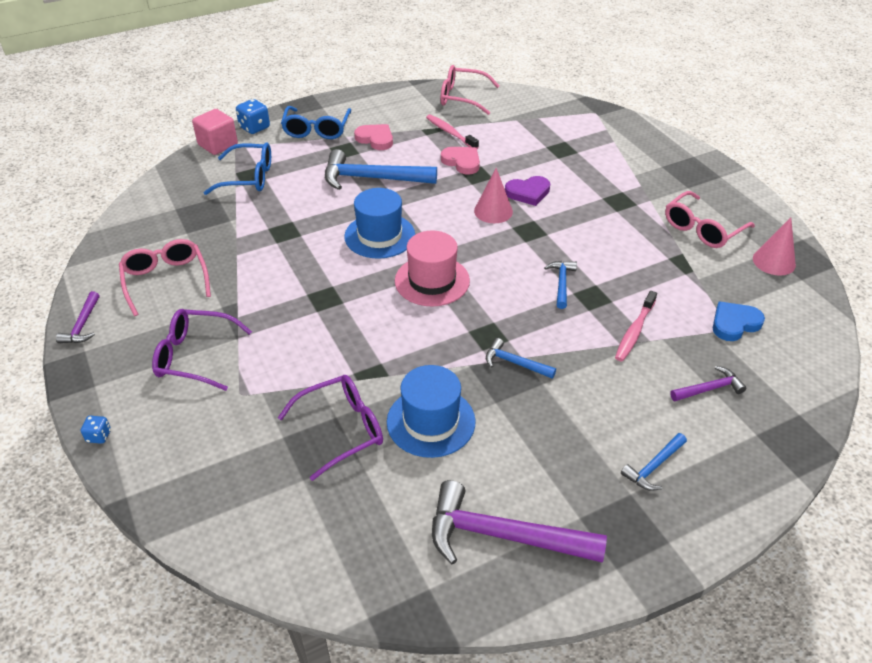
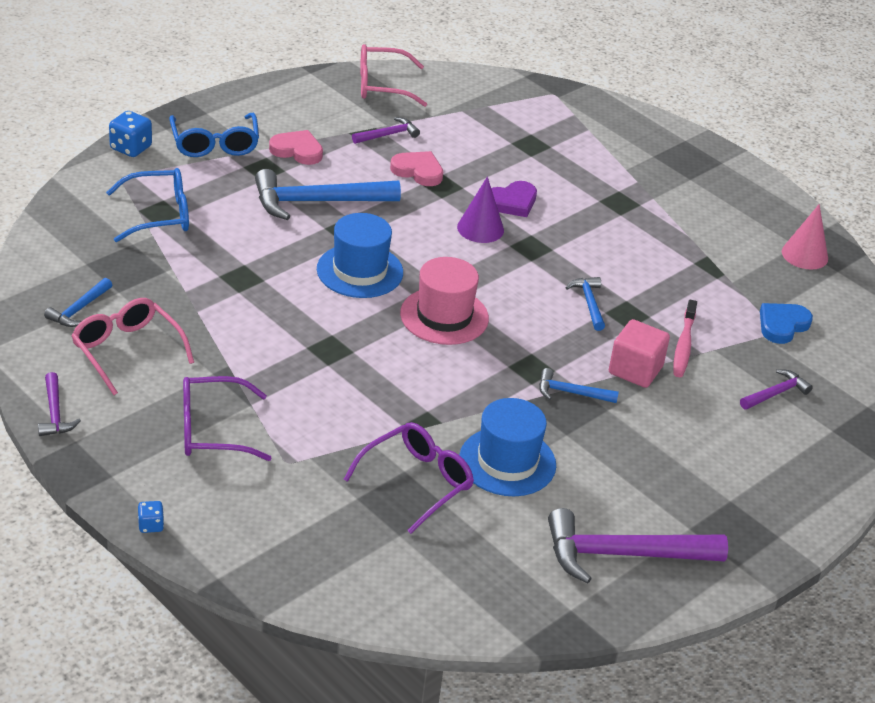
camera: 20 degrees left, 5 degrees down
pink cube [192,109,238,155] -> pink cube moved to [609,319,670,388]
pink toothbrush [426,115,479,149] -> purple hammer [352,117,420,144]
pink cone [474,168,513,223] -> purple cone [457,177,504,243]
blue hammer [621,433,687,491] -> blue hammer moved to [44,278,112,327]
pink glasses [665,191,755,248] -> none

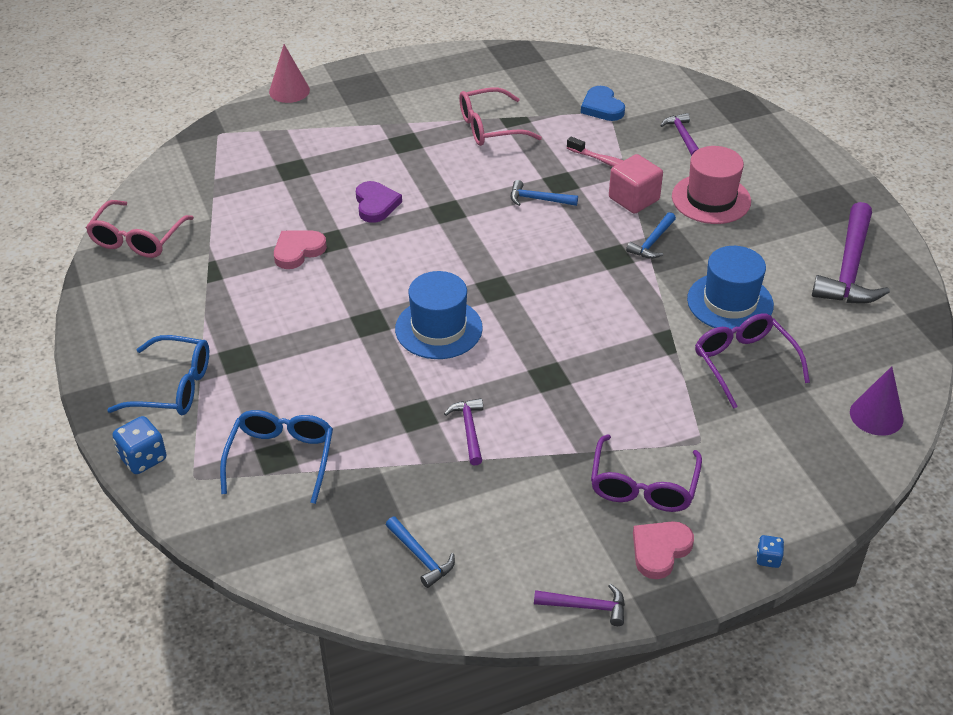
camera: 65 degrees left, 5 degrees up
pink glasses [72,298,194,395] -> pink glasses moved to [459,87,542,146]
blue hammer [255,169,401,220] -> none
pink heart [269,130,323,165] -> pink heart moved to [633,521,694,579]
purple hammer [352,117,420,144] -> purple hammer moved to [444,398,483,466]
pink hat [400,257,489,345] -> pink hat moved to [672,146,751,224]
purple cone [457,177,504,243] -> purple cone moved to [850,366,903,436]
pink cone [782,204,828,270] -> pink cone moved to [269,44,310,103]

